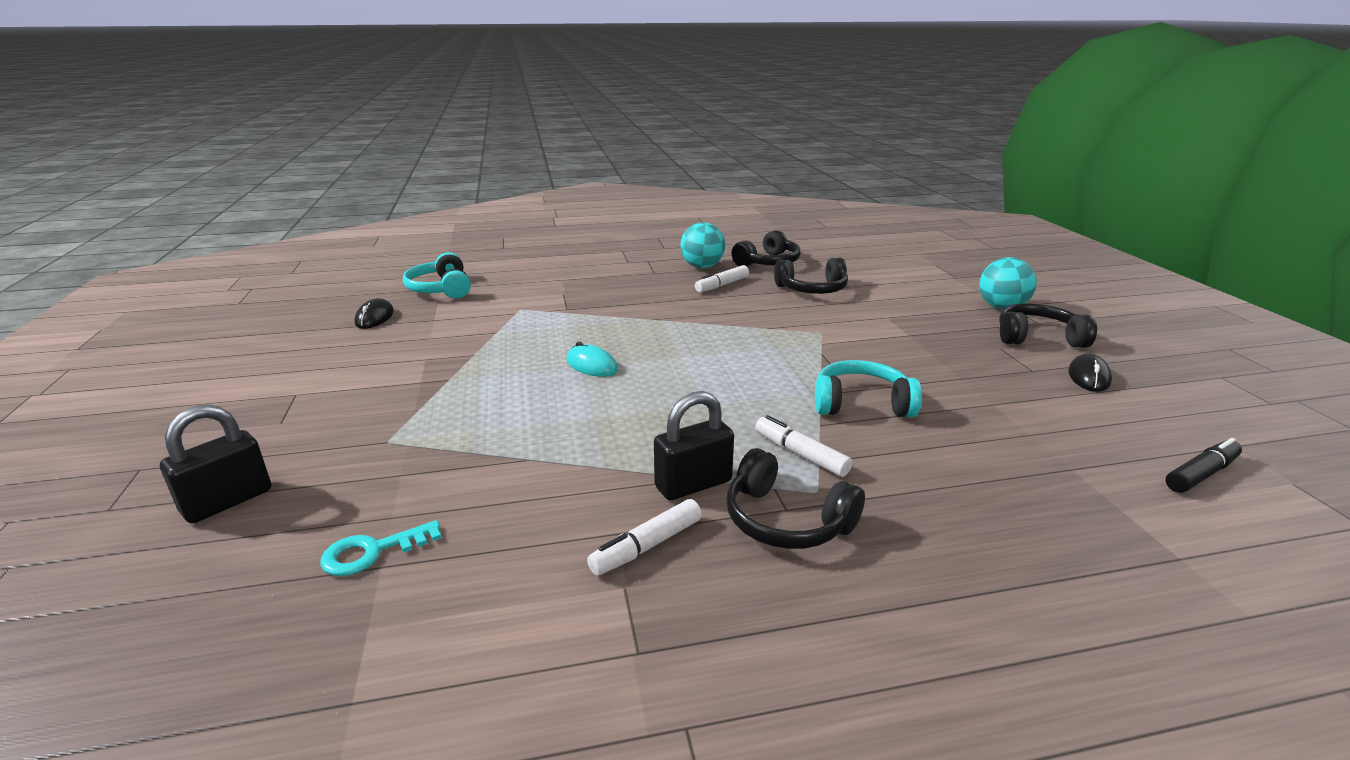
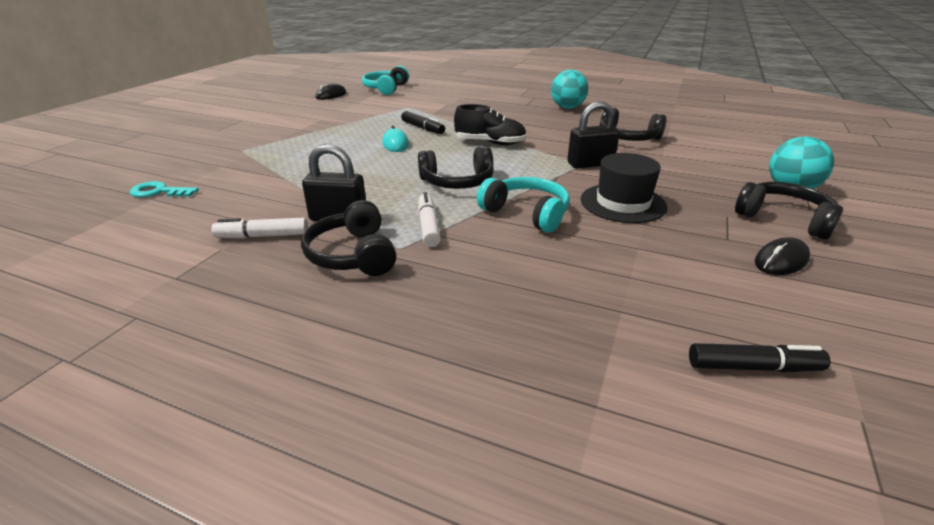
camera: 35 degrees right, 5 degrees up
black padlock [160,405,271,523] -> black padlock moved to [567,101,620,168]
white marker [695,265,749,292] -> none
black headphones [732,230,801,266] -> black headphones moved to [418,146,494,189]
none -> black marker [401,111,445,134]
none -> black shoe [454,104,527,145]
none -> black hat [581,153,668,223]

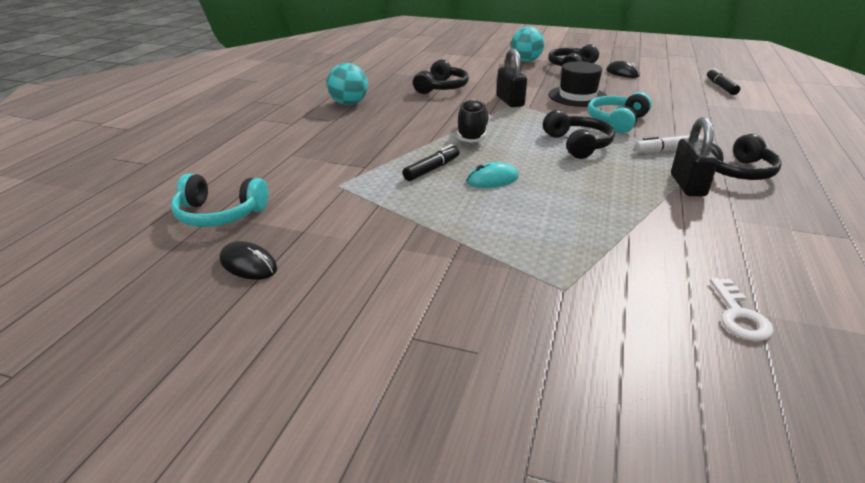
camera: 95 degrees left, 0 degrees up
turquoise key [130,181,199,197] -> white key [710,278,774,341]
white marker [212,218,308,238] -> none

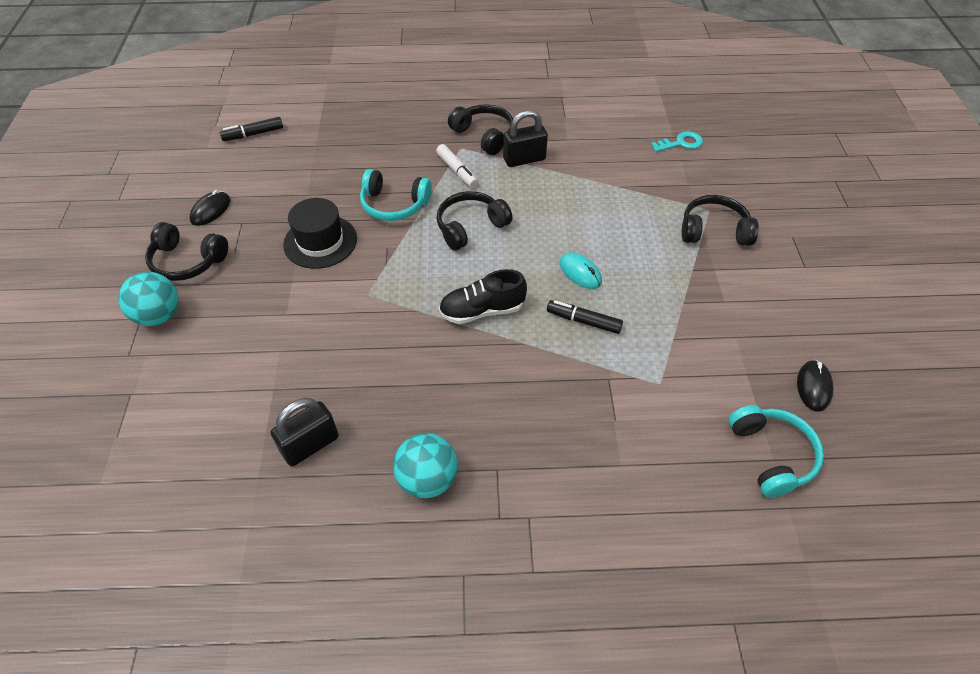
camera: 110 degrees left, 20 degrees up
black headphones [413,59,469,94] -> black headphones moved to [682,195,759,246]
black padlock [496,48,527,107] -> black padlock moved to [271,398,339,466]
white key [710,278,774,341] -> turquoise key [651,131,703,152]

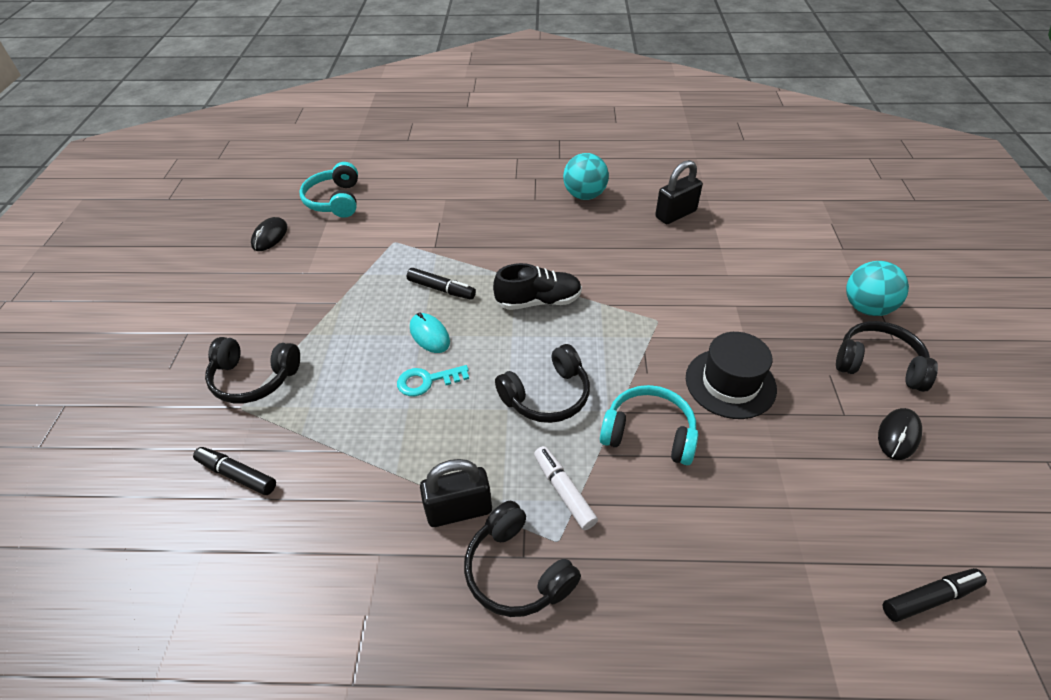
camera: 175 degrees left, 5 degrees down
turquoise key [651,131,703,152] -> turquoise key moved to [397,365,469,396]
none -> black marker [193,447,276,495]

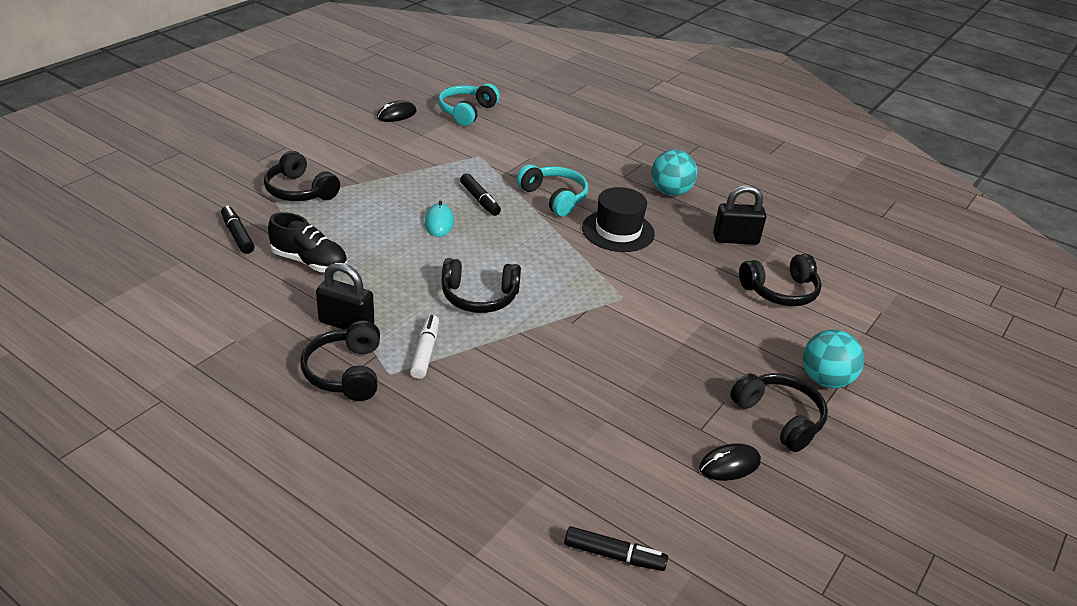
camera: 30 degrees right, 10 degrees down
turquoise key [397,365,469,396] -> none
black shoe [493,263,582,310] -> black shoe moved to [268,212,347,272]
turquoise headphones [600,385,698,465] -> turquoise headphones moved to [516,164,588,216]
black hat [686,332,777,419] -> black hat moved to [582,187,655,252]
none -> black headphones [739,254,822,306]

